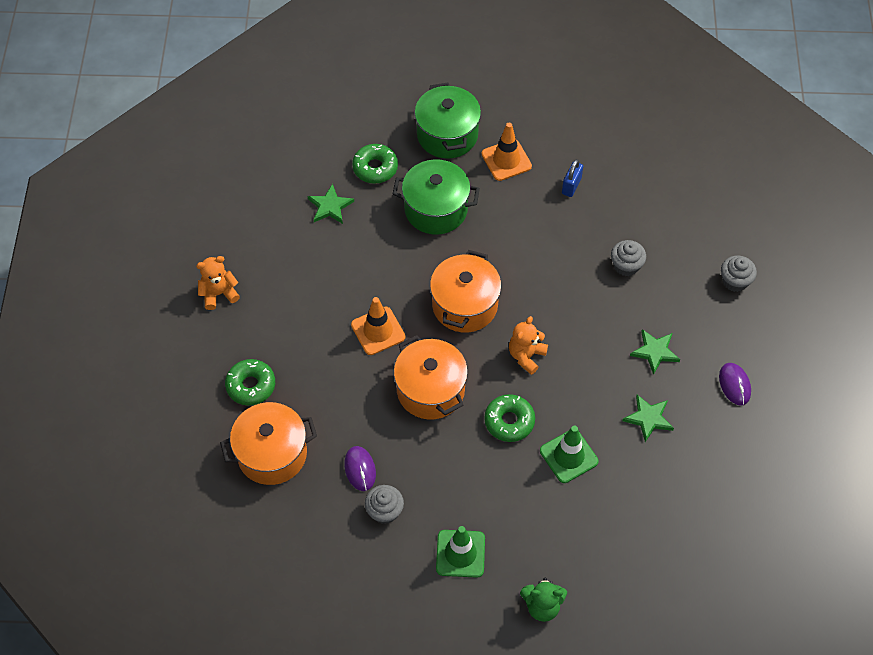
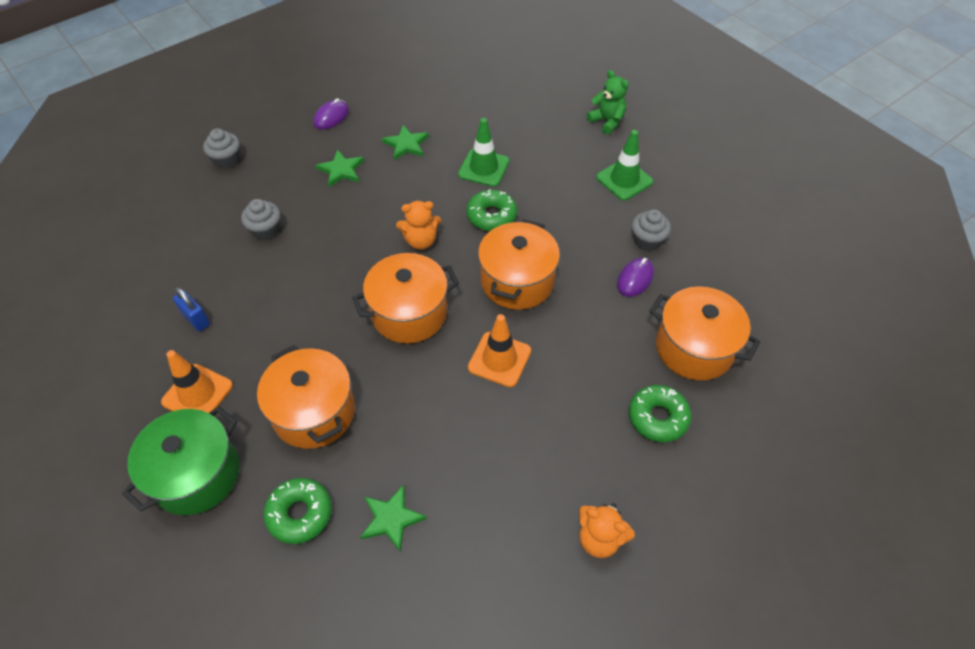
camera: 130 degrees left, 5 degrees down
green pot [393,159,480,235] -> orange pot [257,345,355,449]
blue padlock [562,159,583,197] -> blue padlock turned 60 degrees clockwise [173,287,210,331]

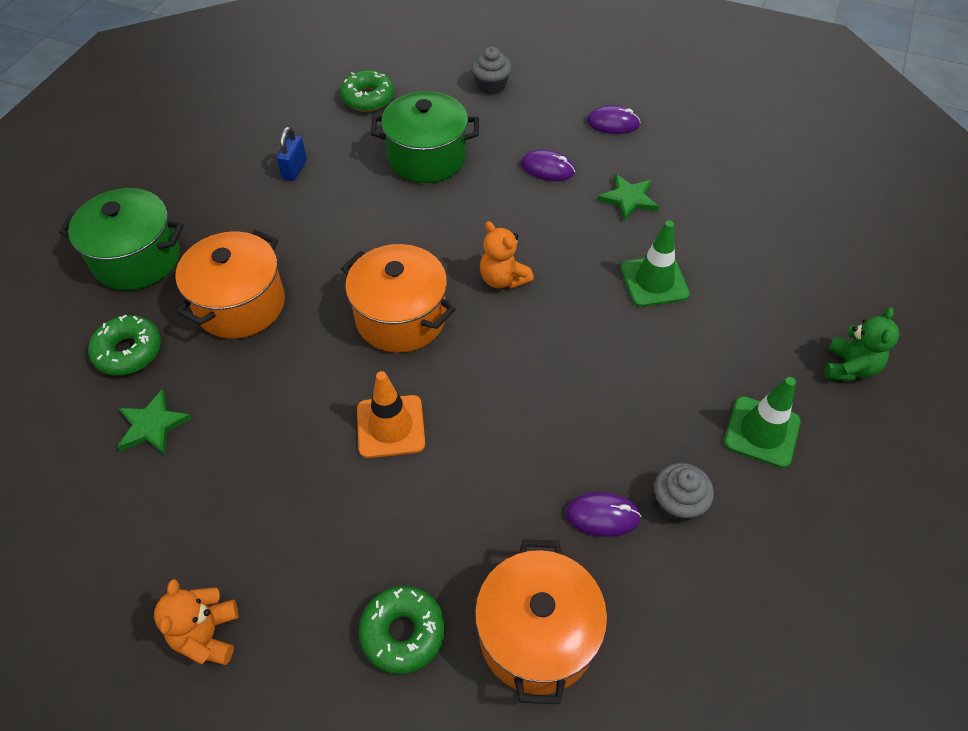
camera: 60 degrees right, 0 degrees up
orange traffic cone [161,350,233,413] -> none
grey cupcake [241,199,280,240] -> green pot [370,91,479,183]
green star [315,149,364,187] -> purple mouse [521,149,575,181]
green donut [466,189,517,231] -> green donut moved to [340,70,395,112]
orange pot [478,219,560,310] -> none

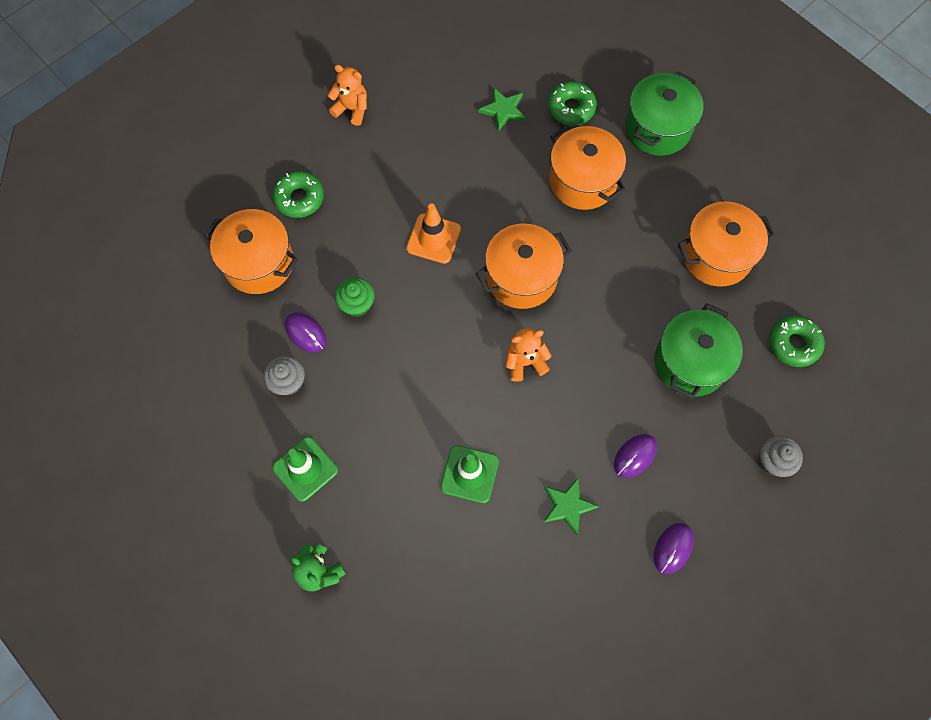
camera: 115 degrees right, 15 degrees up
blue padlock [276,127,307,181] -> orange pot [678,202,775,286]
purple mouse [565,492,641,537] -> purple mouse turned 75 degrees counterclockwise [285,312,326,353]
none -> green cupcake [335,277,375,317]

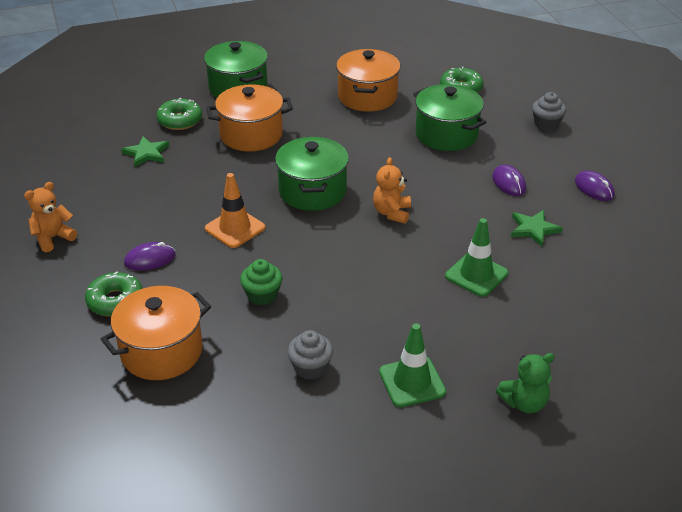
camera: 65 degrees left, 30 degrees down
purple mouse [285,312,326,353] -> purple mouse moved to [124,242,175,271]
orange pot [476,224,572,309] -> green pot [275,137,349,211]

